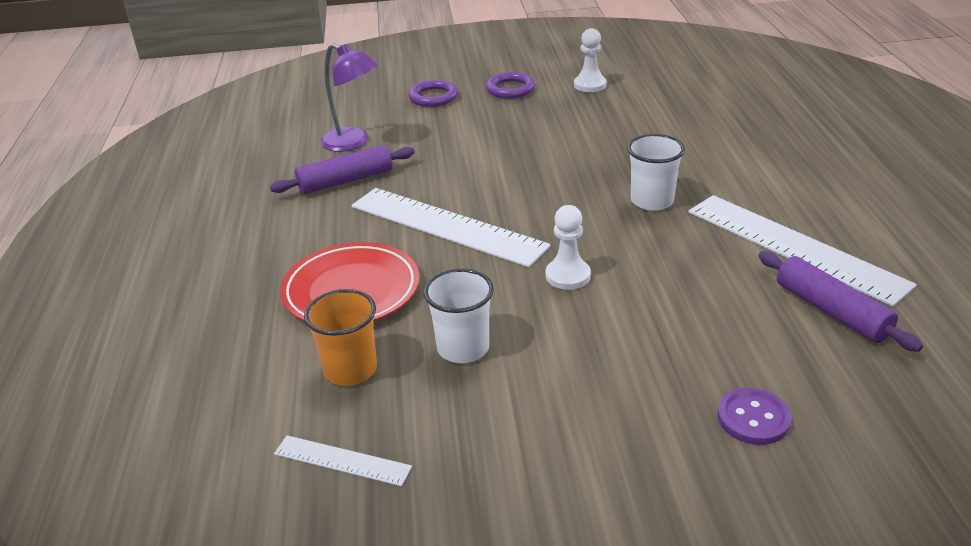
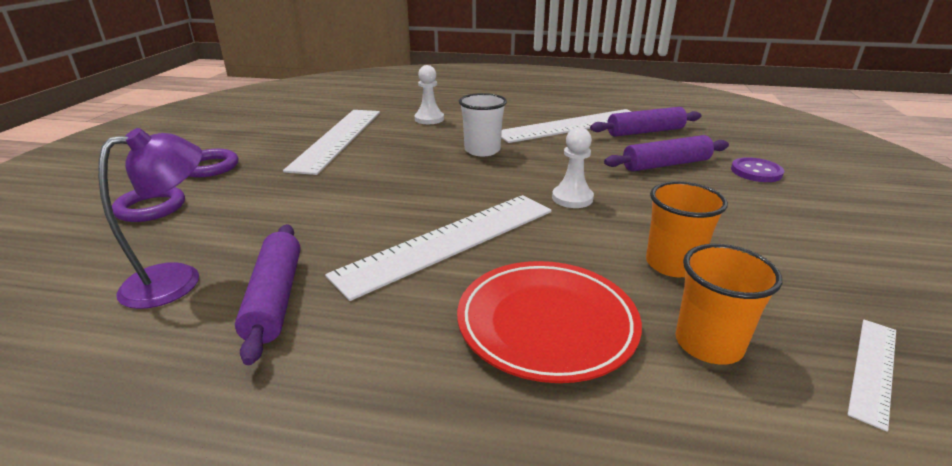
camera: 75 degrees left, 5 degrees down
white cup [424,269,494,363] -> orange cup [646,181,728,277]
white pawn [574,28,606,92] -> white pawn moved to [415,65,444,124]
none -> white ruler [283,110,380,175]
none -> purple rolling pin [604,135,729,171]

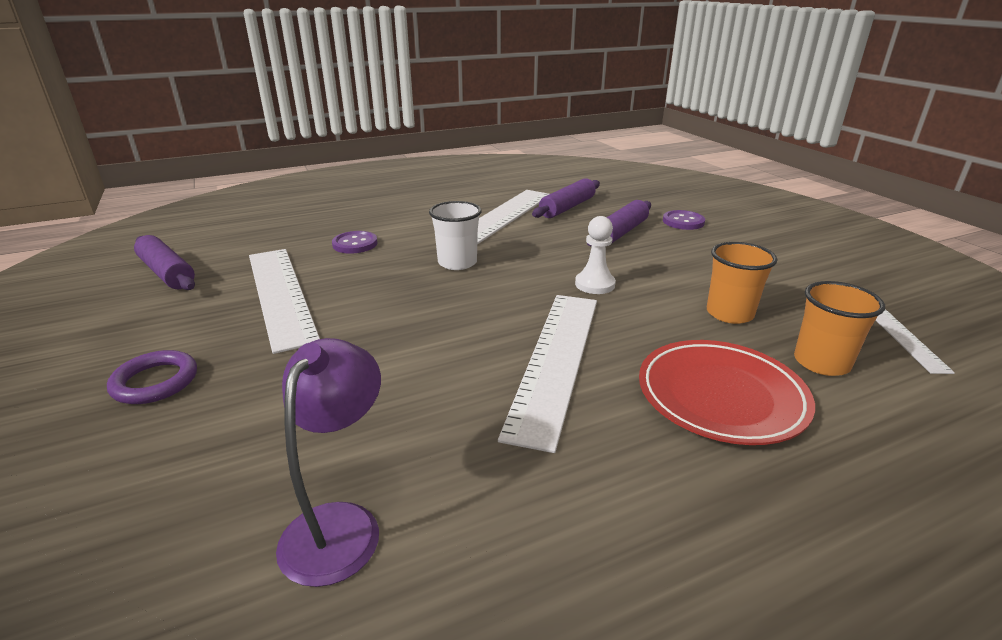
camera: 35 degrees left, 0 degrees up
purple ring [112,187,185,222] -> none
purple rolling pin [235,224,300,365] -> purple rolling pin moved to [134,235,195,290]
white pawn [415,65,444,124] -> purple button [332,231,377,253]

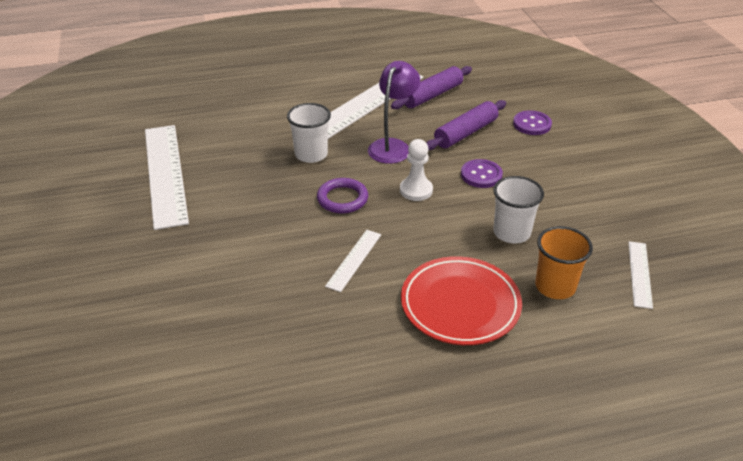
camera: 10 degrees right, 10 degrees up
purple ring [107,350,197,404] -> purple ring moved to [317,178,368,213]
purple rolling pin [134,235,195,290] -> none
purple lamp [276,338,381,587] -> purple lamp moved to [368,61,420,164]
purple button [332,231,377,253] -> purple button moved to [461,159,503,188]
white ruler [498,295,597,453] -> white ruler [325,230,381,292], size x0.48
orange cup [707,242,777,324] -> white cup [493,176,544,243]

